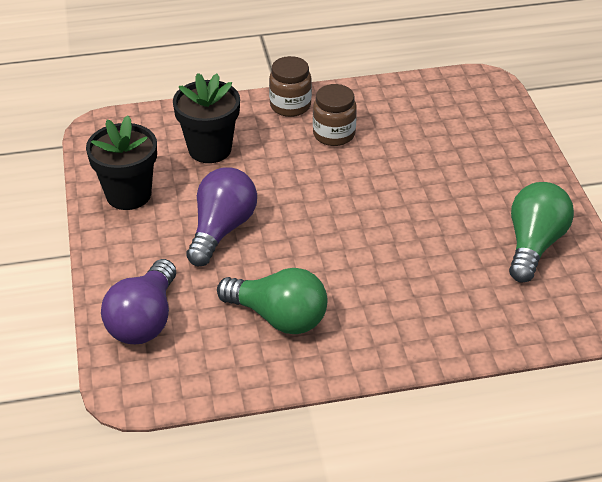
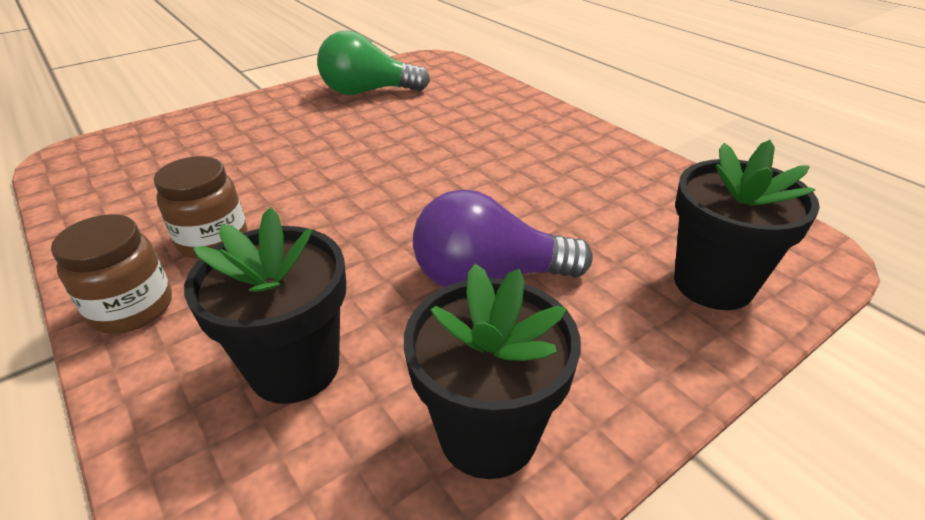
camera: 115 degrees left, 5 degrees down
purple light bulb [101,259,176,344] -> black flower pot [674,140,820,310]
green light bulb [217,268,327,334] -> none

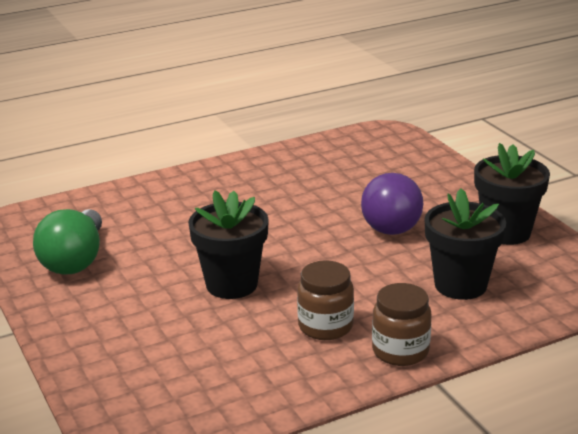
camera: 80 degrees left, 10 degrees down
black flower pot [674,140,820,310] -> black flower pot moved to [188,190,269,299]

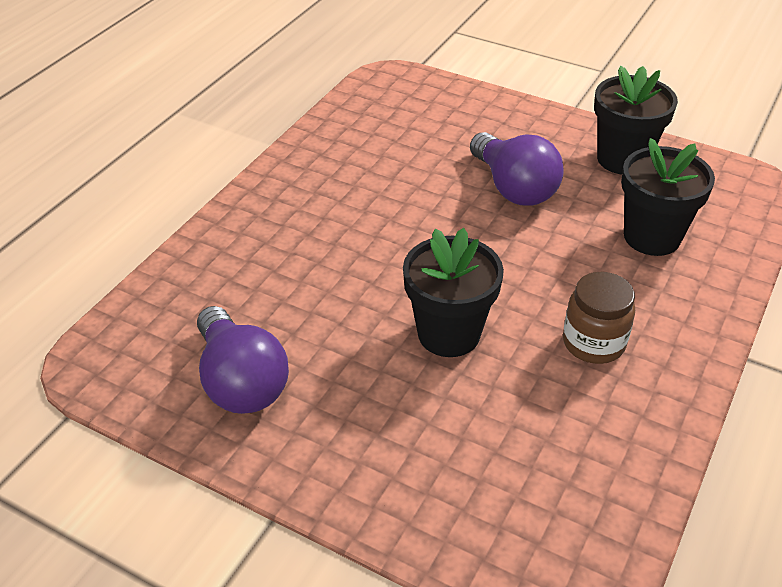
camera: 35 degrees left, 15 degrees up
green light bulb [33,209,102,274] -> purple light bulb [197,306,289,414]
brown jar [372,283,431,366] -> none

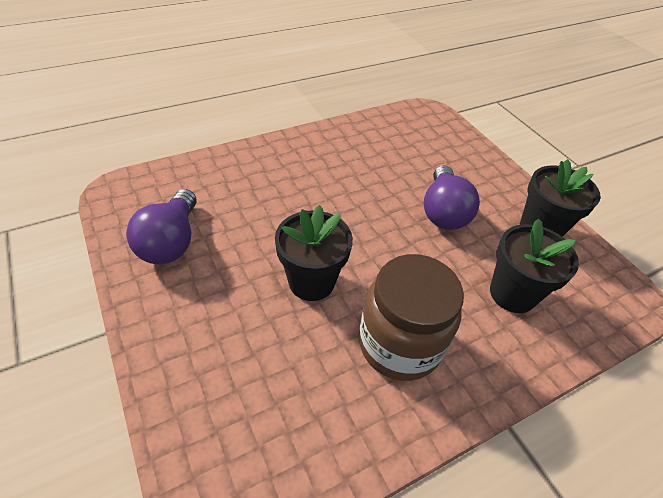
camera: 30 degrees right, 5 degrees up
brown jar [563,272,635,364] -> brown jar [359,254,464,381], size x1.67

